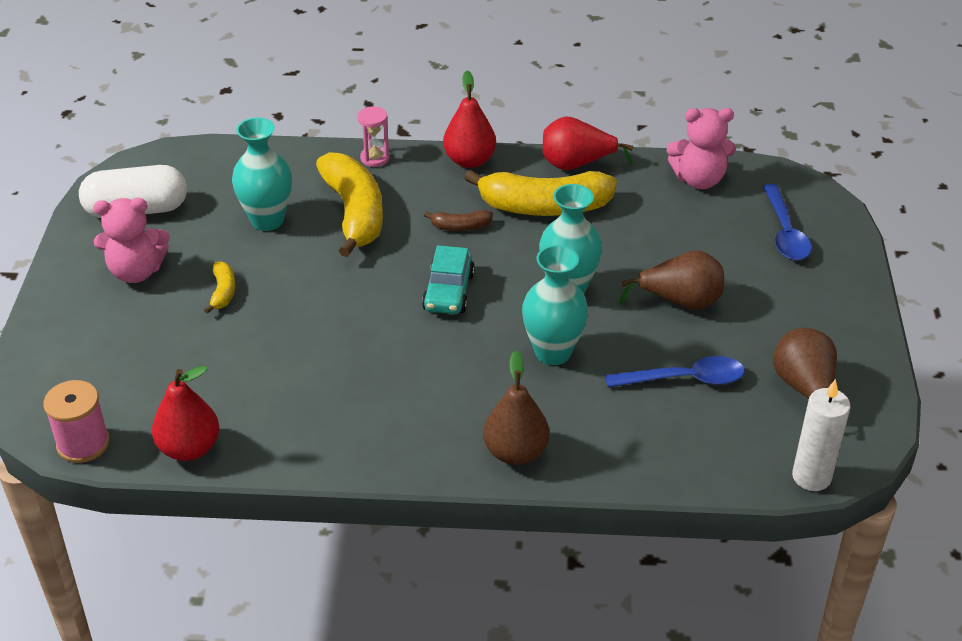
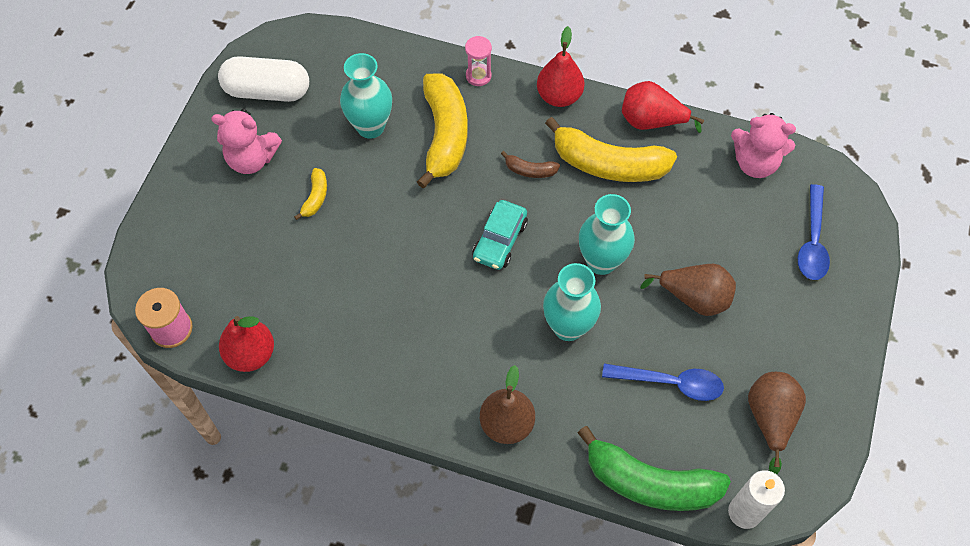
camera: 15 degrees right, 20 degrees up
none -> green banana [578,426,731,511]

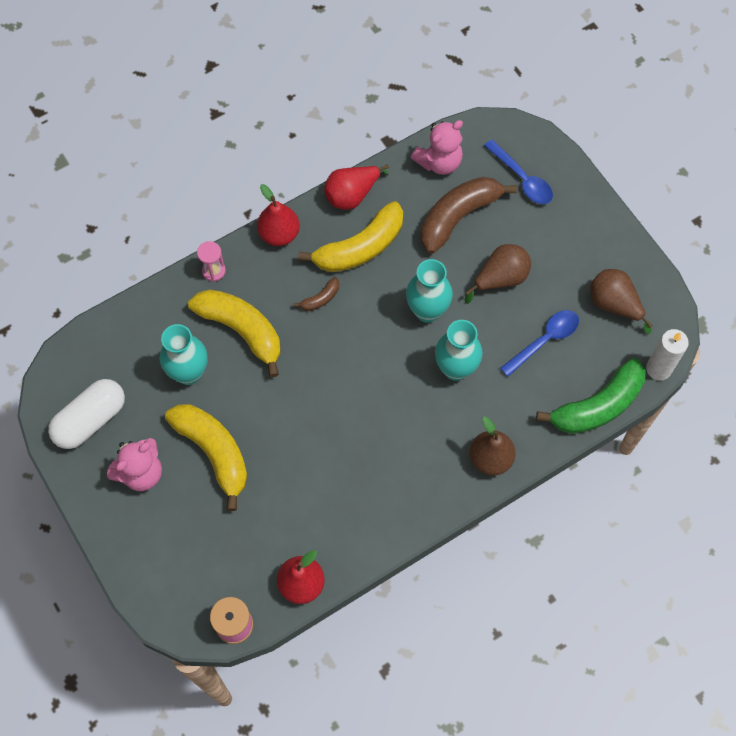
camera: 50 degrees left, 5 degrees up
yellow banana [294,168,327,220] -> yellow banana [165,404,248,511], size x2.24
turquoise car [472,200,528,270] -> none
none -> brown banana [421,177,517,254]

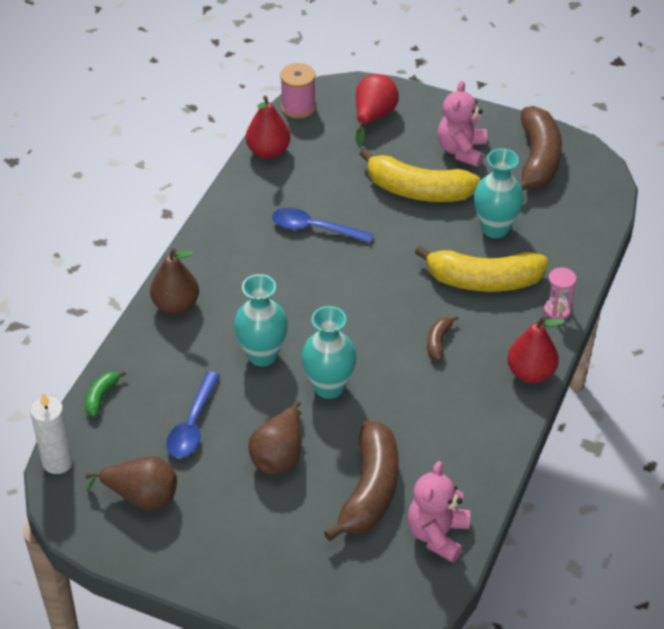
camera: 145 degrees right, 20 degrees down
white capsule [48,379,125,449] -> brown banana [520,106,562,191]
yellow banana [299,201,403,272] -> none
red pear [324,164,389,210] -> red pear moved to [356,74,399,146]
blue spoon [484,139,553,204] -> blue spoon moved to [272,208,373,243]
green banana [536,358,645,434] -> green banana [85,370,126,417], size x0.45

